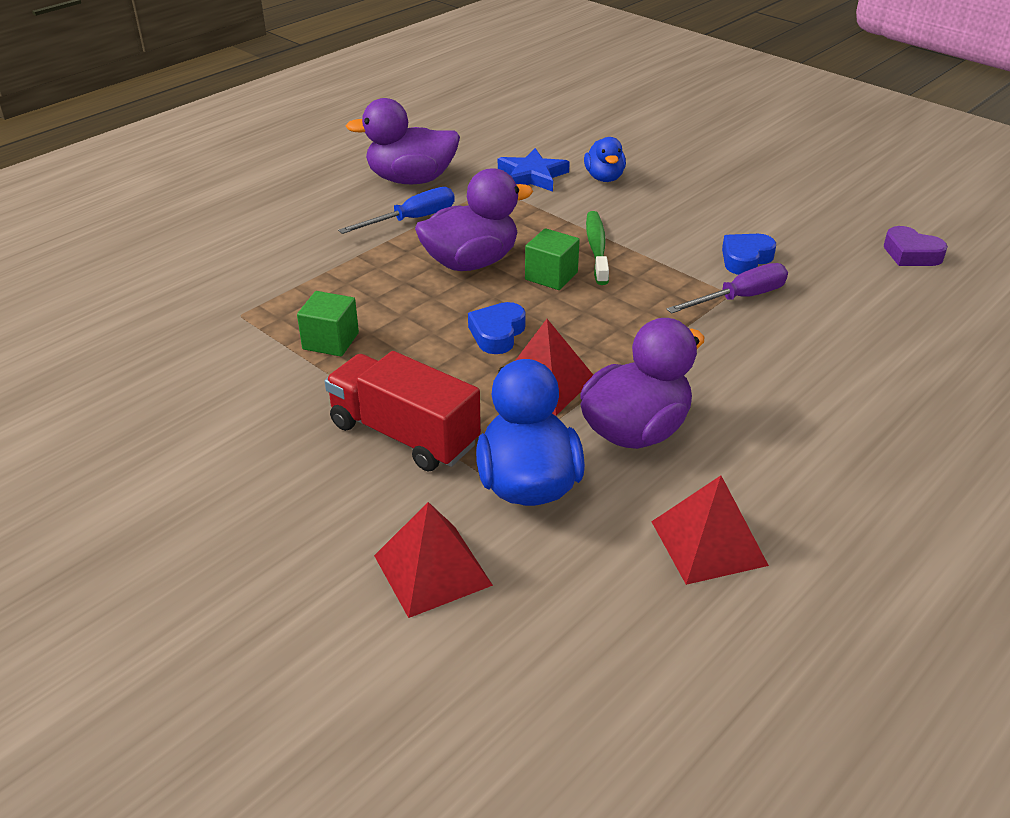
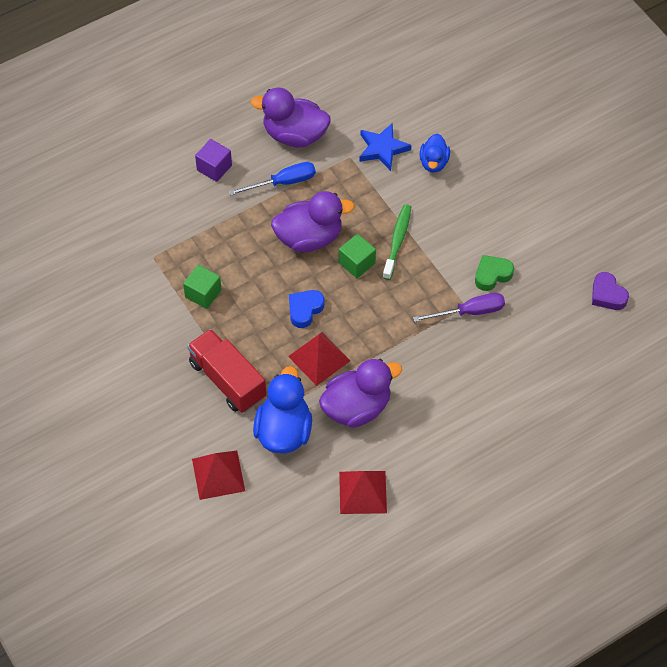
camera: 15 degrees right, 20 degrees up
blue heart [722,234,776,275] -> green heart [475,255,514,291]
none -> purple cube [195,139,232,182]

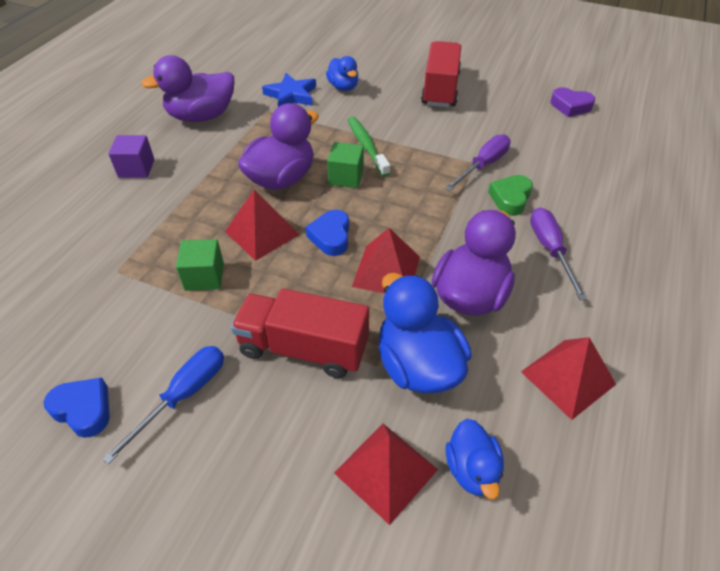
camera: 35 degrees left, 10 degrees down
blue screwdriver [229,162,316,196] -> blue screwdriver moved to [102,346,224,464]
green heart [475,255,514,291] -> green heart moved to [488,175,533,216]
none -> blue heart [44,378,110,438]
none -> red pyramid [225,189,300,261]
none -> red truck [421,41,461,108]
none -> blue duck [446,419,504,500]
none -> purple screwdriver [530,207,587,300]

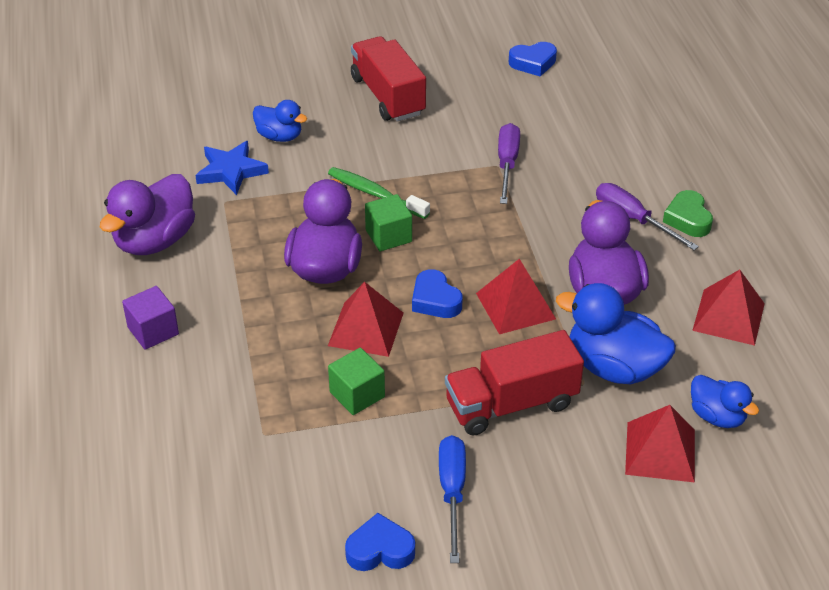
camera: 35 degrees left, 5 degrees down
green heart [488,175,533,216] -> green heart moved to [663,190,713,237]
purple heart [550,87,595,117] -> blue heart [509,42,557,77]

